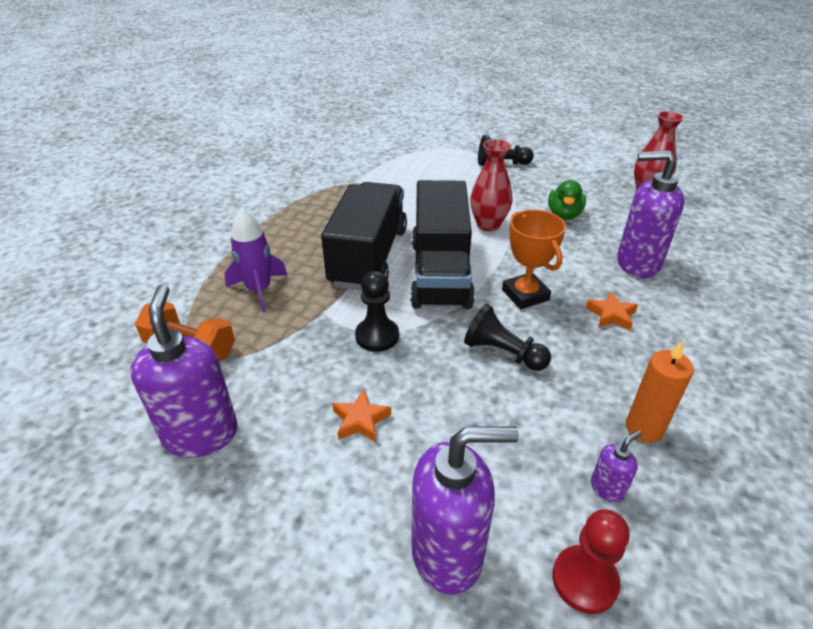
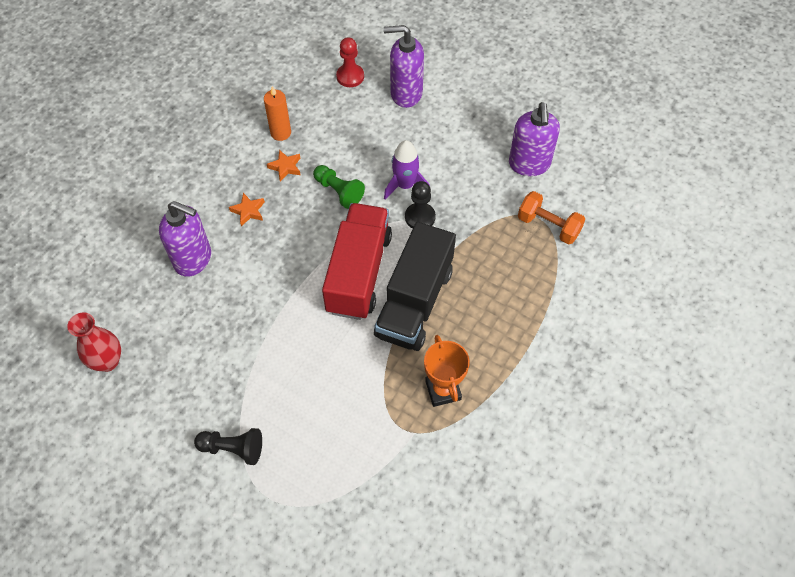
camera: 170 degrees left, 20 degrees up
purple rocket [224,208,287,313] -> purple rocket moved to [384,140,431,200]
orange star [332,389,391,442] -> orange star moved to [267,150,300,181]
black truck [410,180,475,309] -> red truck [322,203,392,320]
black pawn [464,304,551,371] -> green pawn [313,165,365,209]
red vase [470,139,513,231] -> none
orange trophy [502,210,566,309] -> orange trophy moved to [424,335,470,407]
green duck [548,180,586,220] -> none
purple soap dispenser [591,430,642,503] -> none

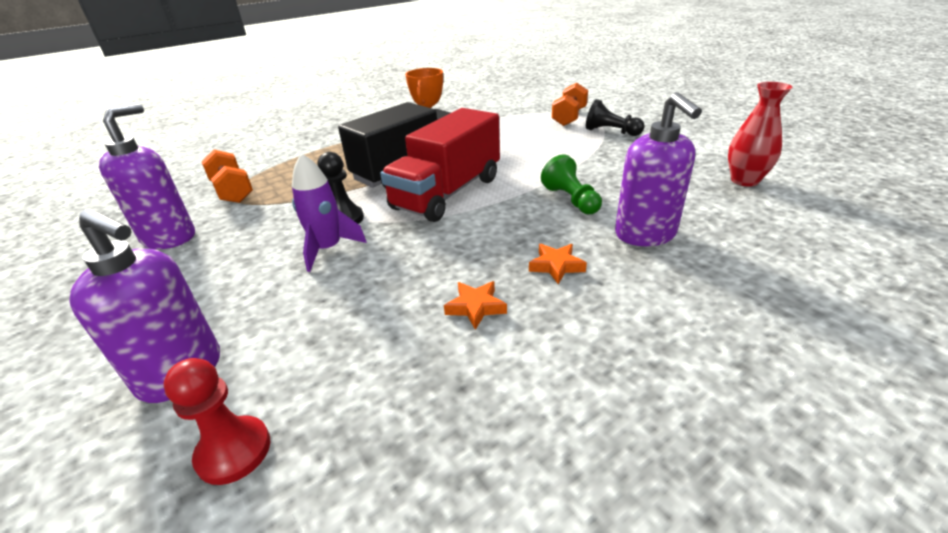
camera: 155 degrees left, 25 degrees down
purple soap dispenser [159,201,211,277] -> purple soap dispenser turned 150 degrees counterclockwise [615,92,702,246]
orange candle [264,86,291,141] -> none
green pawn [313,165,365,209] -> green pawn moved to [541,155,602,214]
none -> orange dumbbell [552,83,588,126]

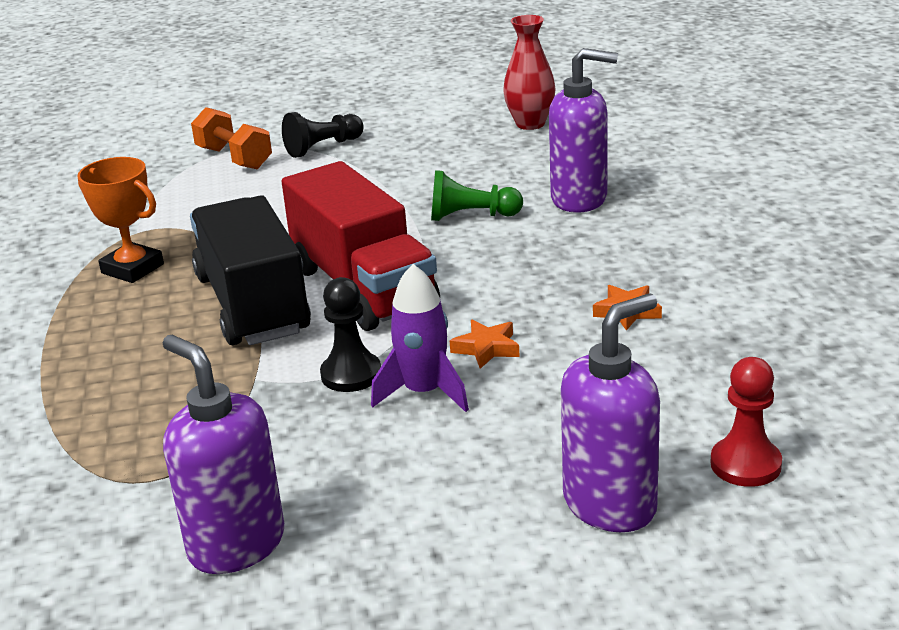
camera: 65 degrees left, 5 degrees down
orange dumbbell [201,150,253,203] -> none
orange star [529,244,587,284] -> orange star moved to [450,320,520,369]

